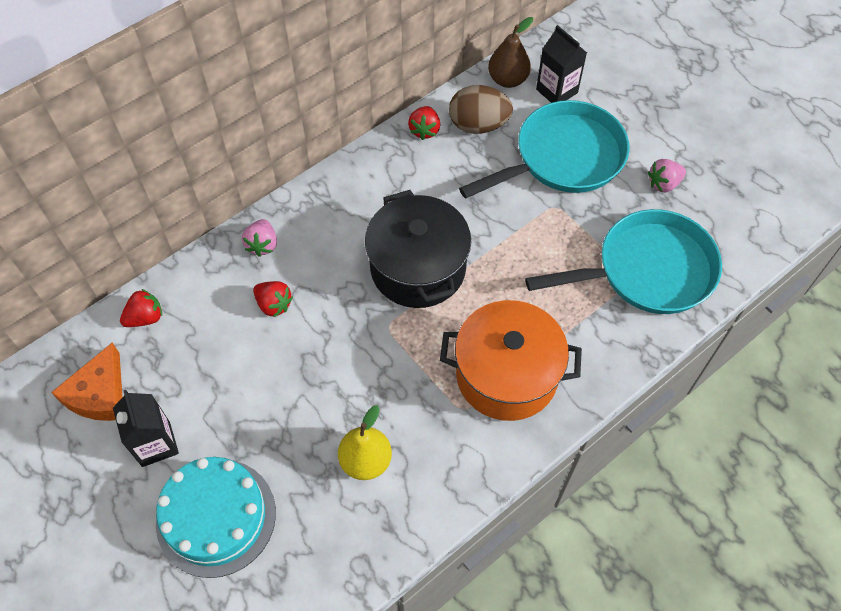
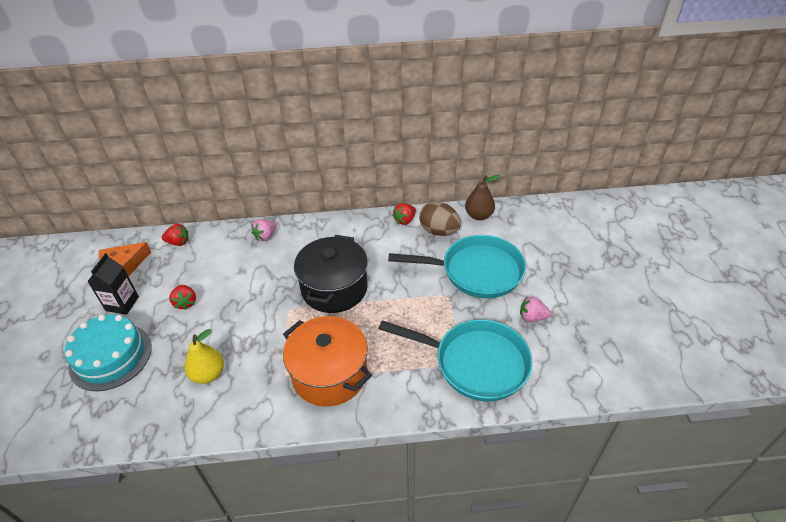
camera: 35 degrees right, 15 degrees down
red strawberry [253,281,293,317] -> red strawberry moved to [169,285,196,310]
black carton [536,25,587,103] -> none

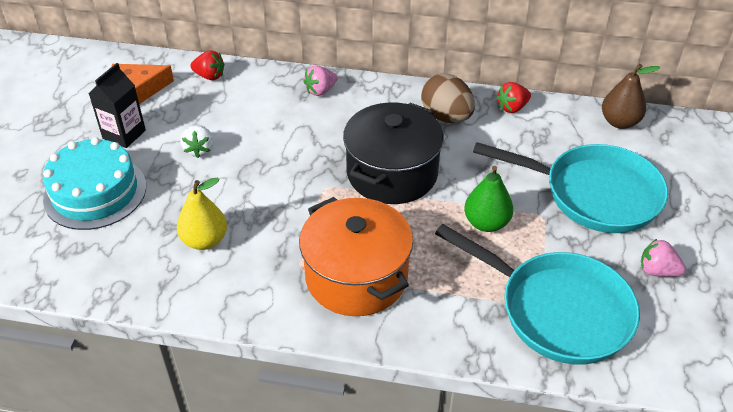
camera: 15 degrees right, 0 degrees up
red strawberry [169,285,196,310] -> white strawberry [181,125,214,158]
brown egg [419,201,461,236] -> brown egg moved to [421,74,475,123]
none -> green pear [464,166,513,232]

